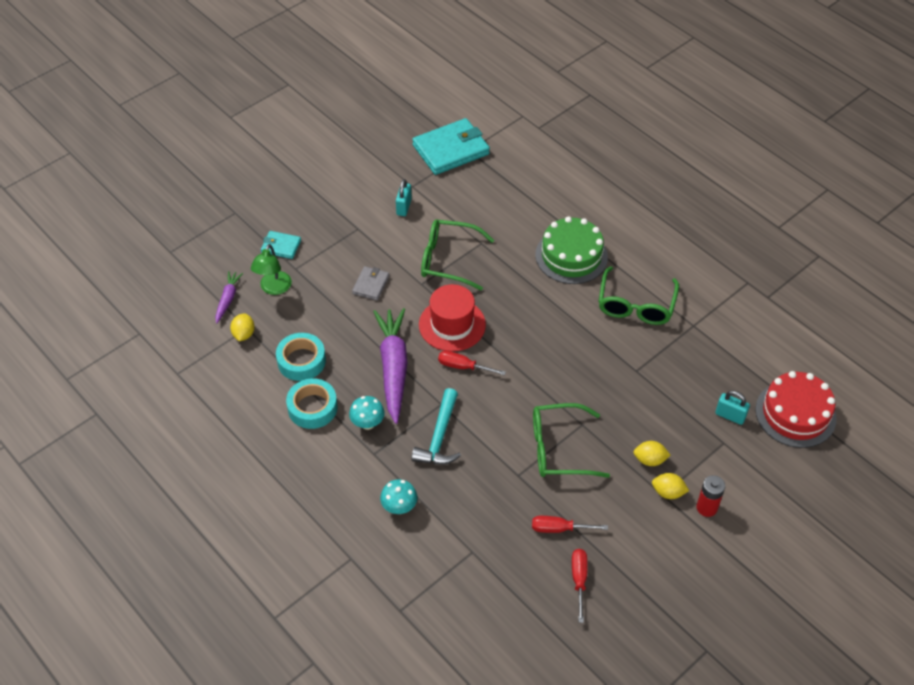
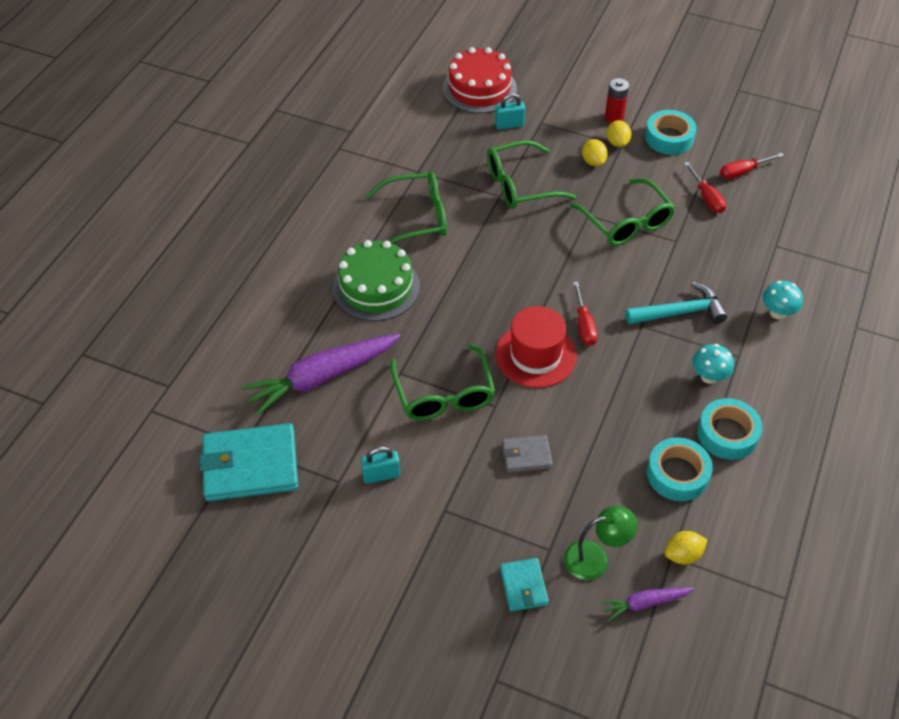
camera: 115 degrees left, 0 degrees up
purple carrot [373,308,408,424] -> purple carrot moved to [241,334,400,416]
turquoise wallet [412,118,490,175] -> turquoise wallet turned 45 degrees counterclockwise [199,423,298,501]
turquoise padlock [715,391,750,425] -> turquoise padlock turned 75 degrees clockwise [495,93,525,130]
none -> green glasses [487,140,576,209]
none -> turquoise tape [645,110,696,155]

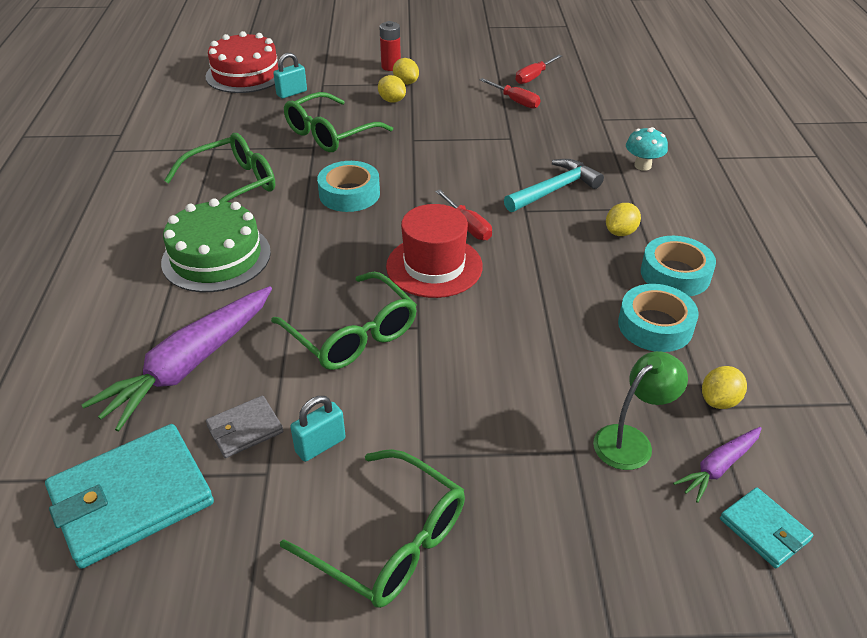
camera: 25 degrees left, 10 degrees down
turquoise wallet [500,558,549,611] -> turquoise wallet moved to [720,487,813,568]
grey wallet [502,435,553,473] -> grey wallet moved to [206,396,283,458]
green glasses [570,178,676,246] -> green glasses moved to [280,449,465,608]
turquoise tape [645,110,696,155] -> turquoise tape moved to [317,161,380,212]
turquoise mushroom [692,344,734,384] -> yellow lemon [606,203,641,236]

